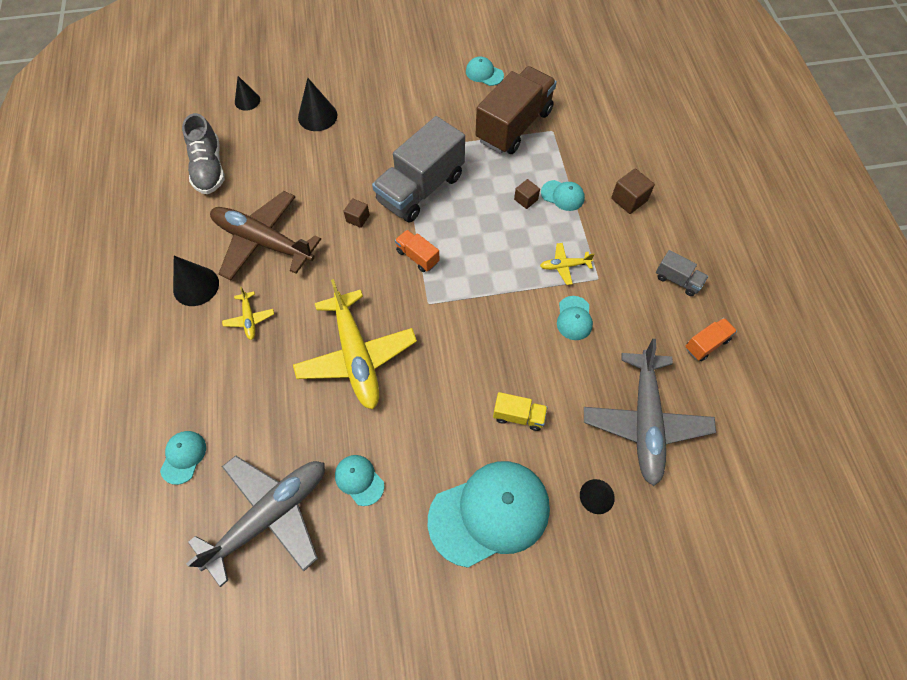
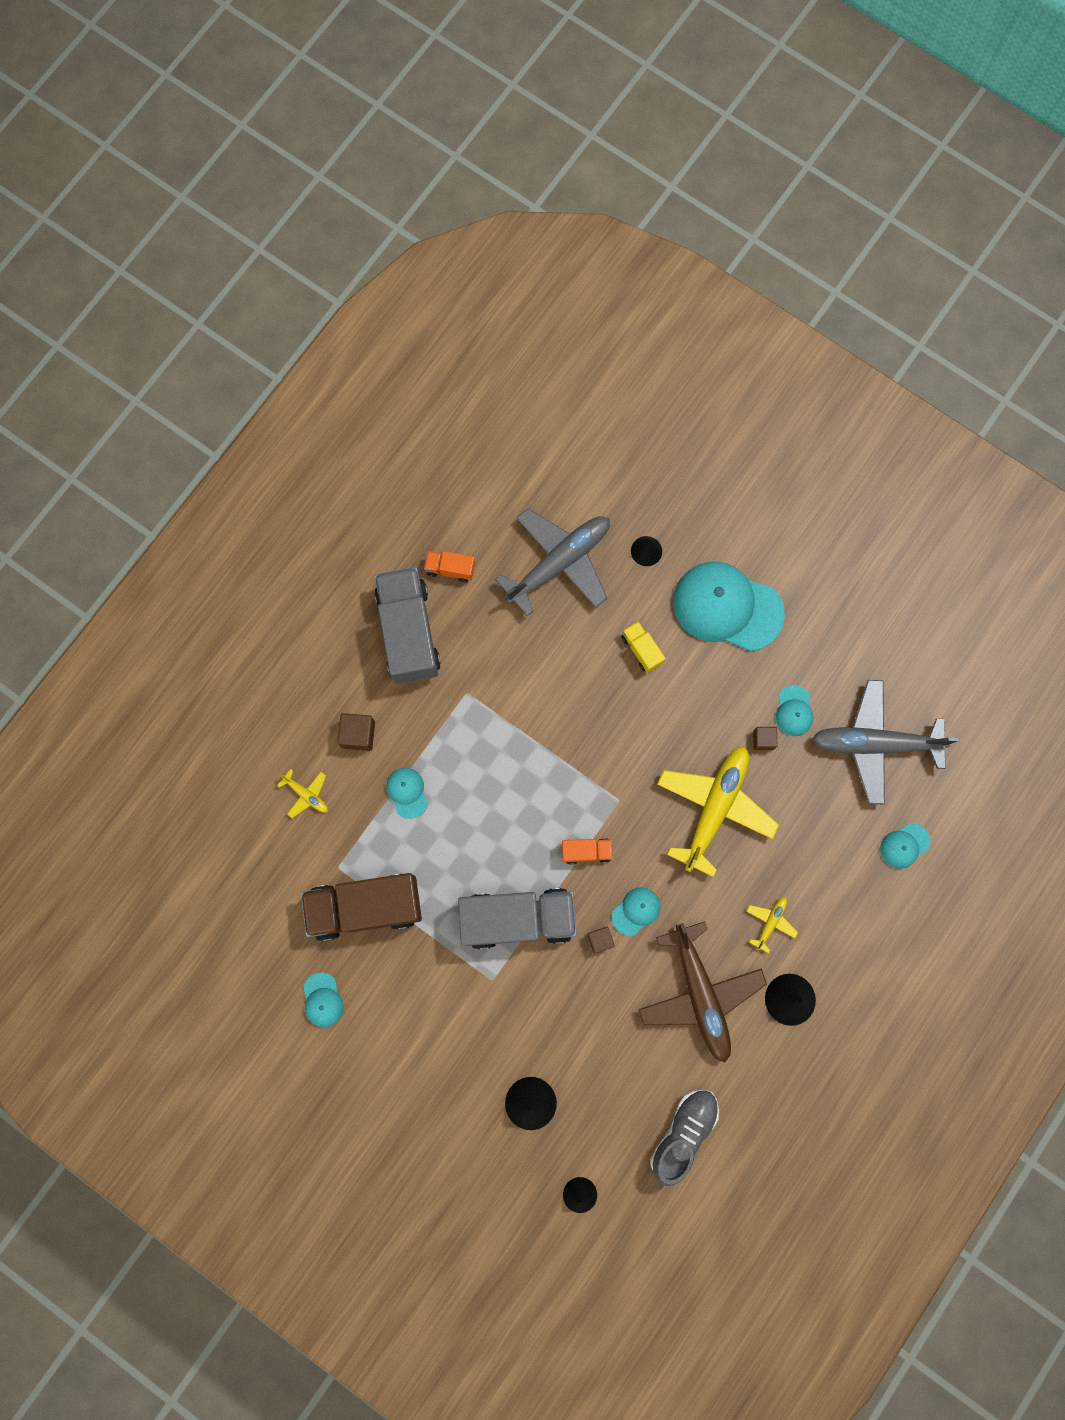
camera: 135 degrees left, 15 degrees up
orange truck [395,230,440,272] -> orange truck turned 90 degrees counterclockwise [562,838,613,864]
brown cube [514,179,540,209] -> brown cube moved to [753,727,777,750]
yellow plane [540,243,595,285] -> yellow plane moved to [277,769,328,818]
turquoise cap [557,296,593,340] -> turquoise cap moved to [612,887,661,936]
grey truck [656,250,708,296] -> grey truck [374,567,441,684], size x2.22

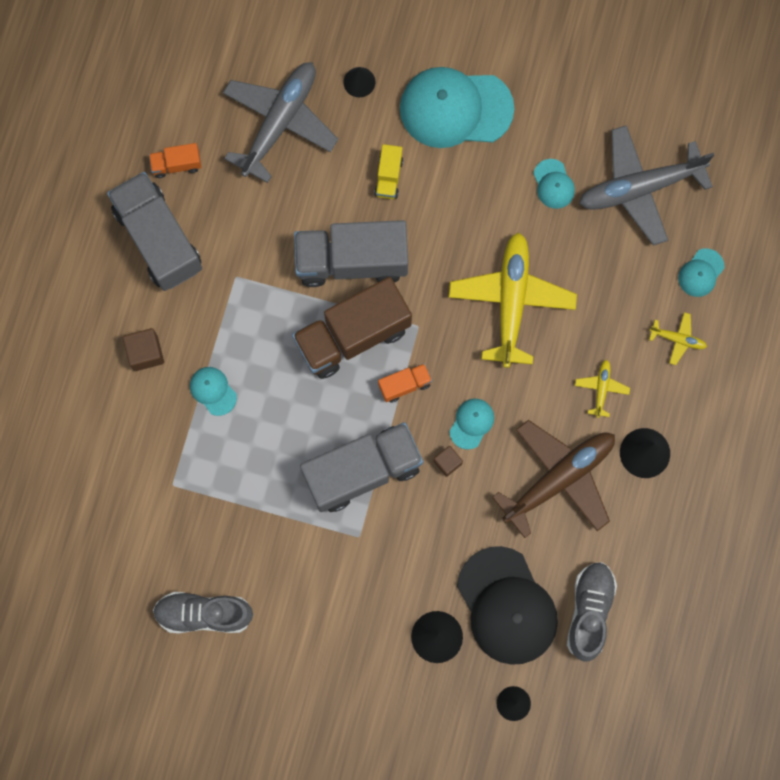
camera: 20 degrees left, 0 degrees up
yellow plane [277,769,328,818] -> yellow plane moved to [649,312,707,365]
brown truck [301,873,422,941] -> brown truck moved to [292,277,412,379]
turquoise cap [303,973,344,1027] -> grey shoe [153,592,253,634]
yellow truck [621,621,666,673] -> yellow truck turned 120 degrees counterclockwise [374,144,403,199]
brown plane [639,921,767,1063] -> brown plane turned 90 degrees counterclockwise [492,420,615,538]
brown cube [753,727,777,750] -> none
none -> grey truck [294,220,408,287]
none -> black cap [457,546,558,665]

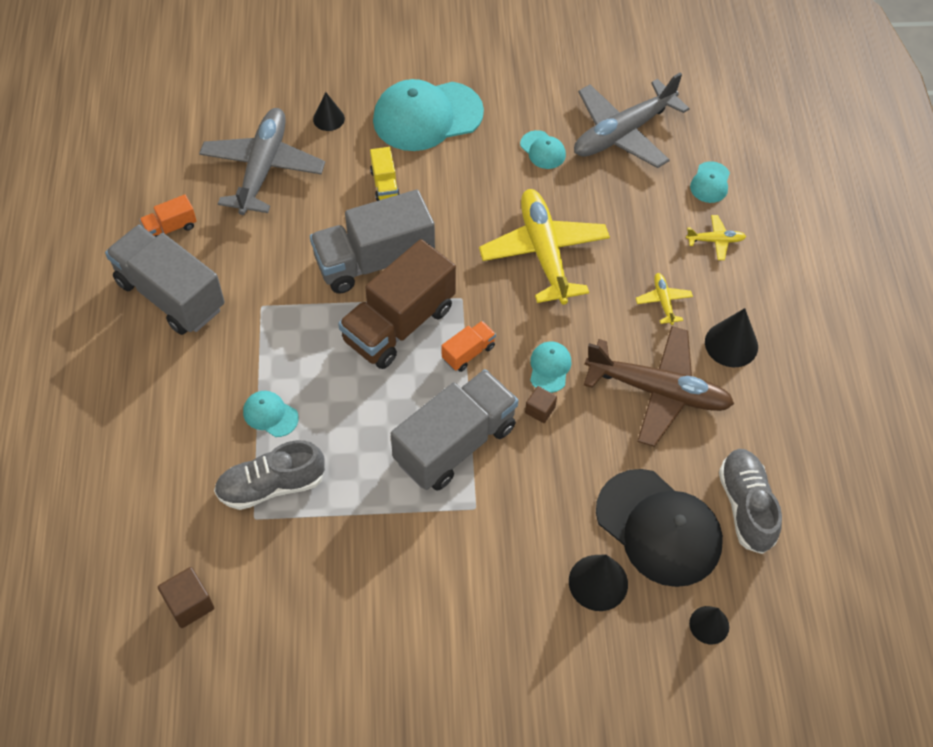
camera: 20 degrees left, 20 degrees down
brown cube [123,328,164,371] -> brown cube moved to [158,567,214,628]
grey shoe [153,592,253,634] -> grey shoe moved to [214,440,325,510]
brown plane [492,420,615,538] -> brown plane turned 75 degrees clockwise [584,326,734,447]

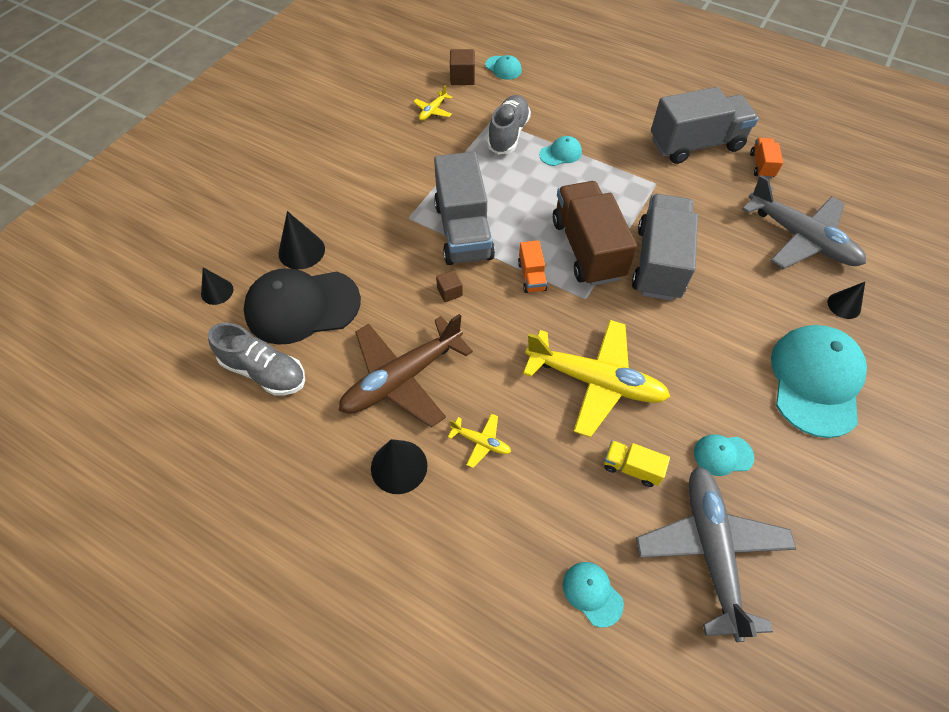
camera: 125 degrees right, 0 degrees up
yellow truck [370,147,400,201] -> yellow truck moved to [604,440,670,487]
turquoise cap [530,341,571,393] -> turquoise cap moved to [485,55,522,80]
yellow plane [686,215,746,260] -> yellow plane moved to [413,85,452,121]

